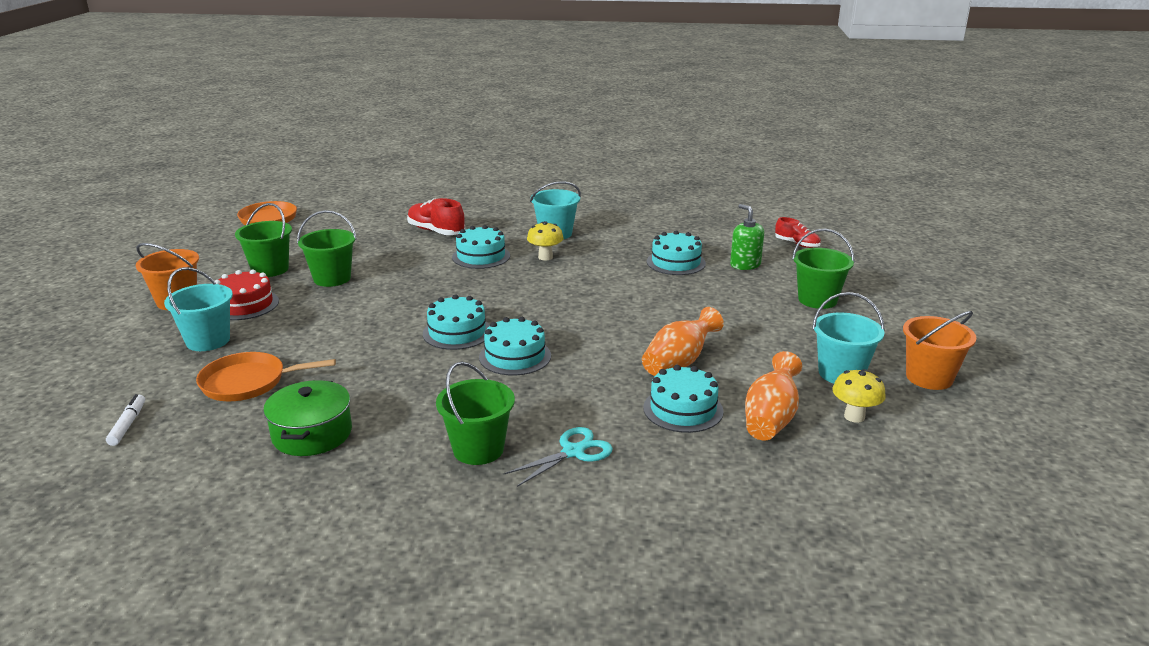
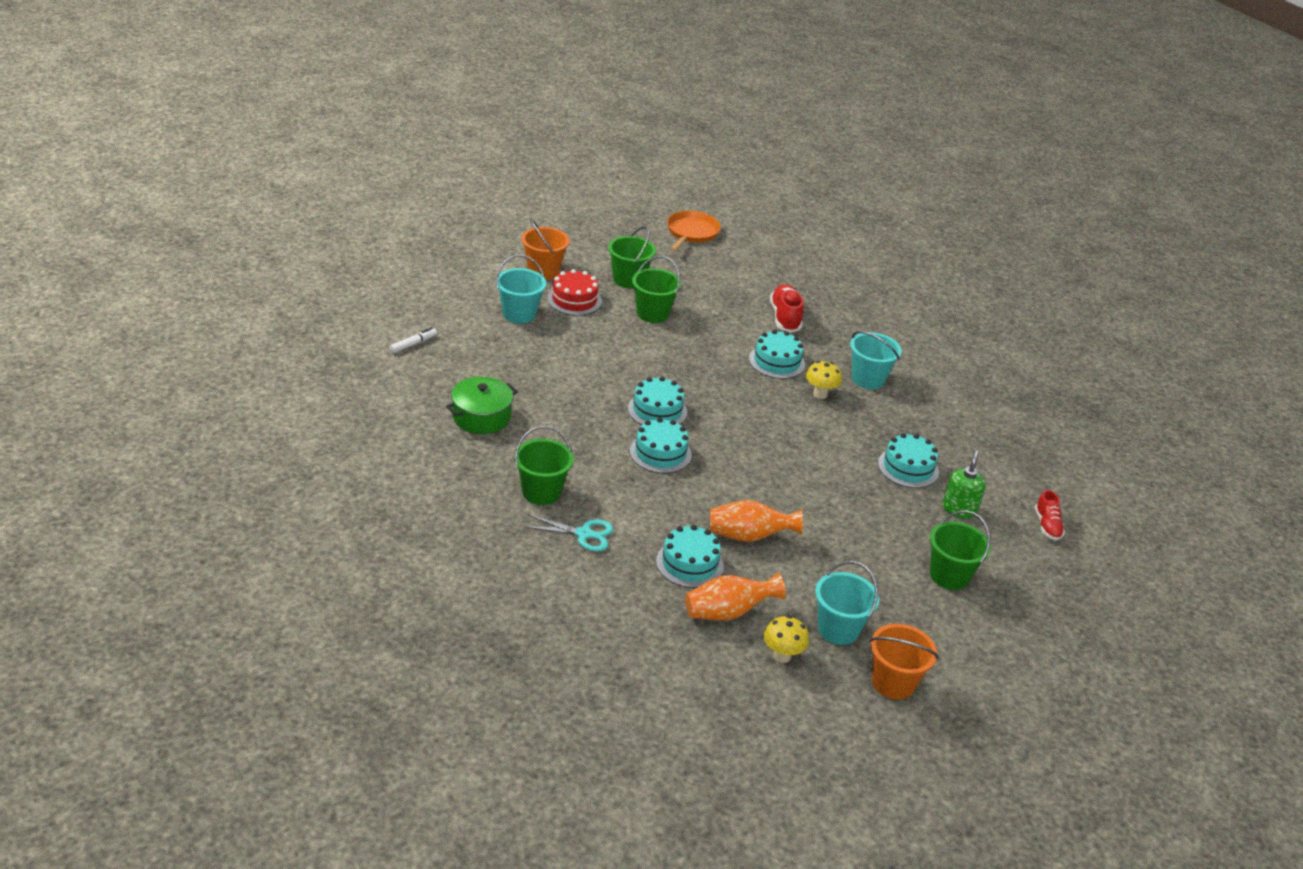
camera: 45 degrees right, 10 degrees up
orange pan [196,352,336,401] -> none

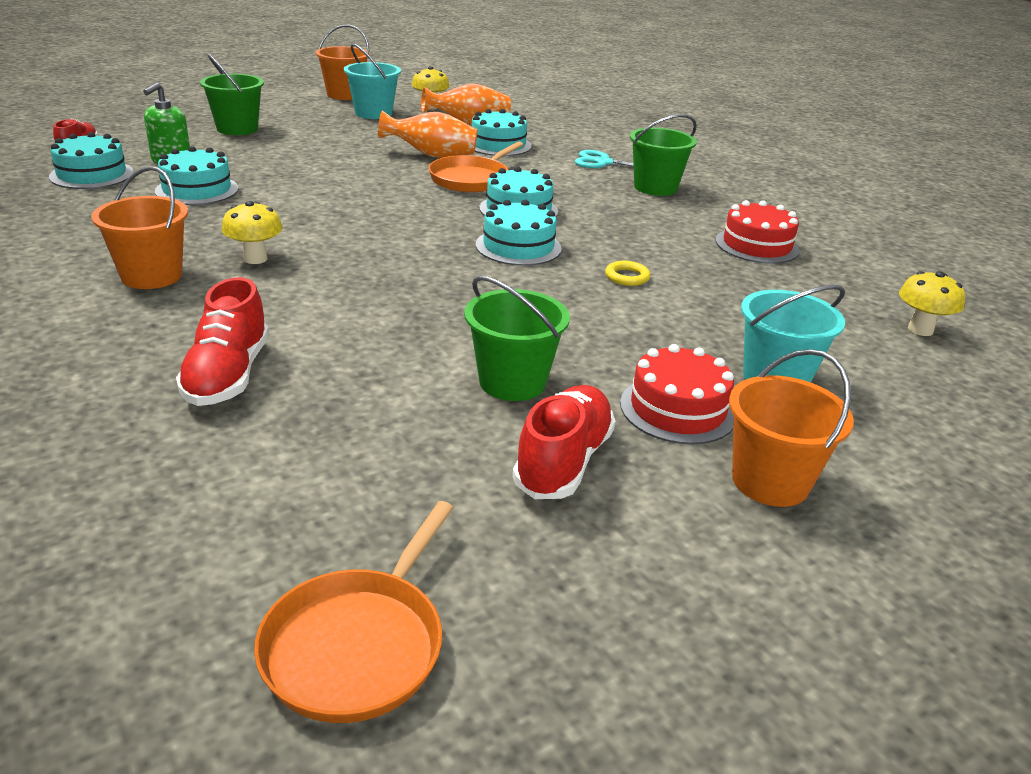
camera: 175 degrees left, 5 degrees down
white marker [390,327,437,353] -> yellow mushroom [899,271,965,336]
green pot [446,377,518,434] -> red cake [716,200,800,264]
green bucket [608,227,656,289] -> red shoe [513,385,615,499]
turquoise cake [749,330,805,379] -> turquoise cake moved to [49,132,134,189]
turquoise bucket [850,331,902,389] -> orange bucket [91,166,188,289]
none -> orange pan [428,141,523,192]
none -> yellow ring [605,261,650,286]

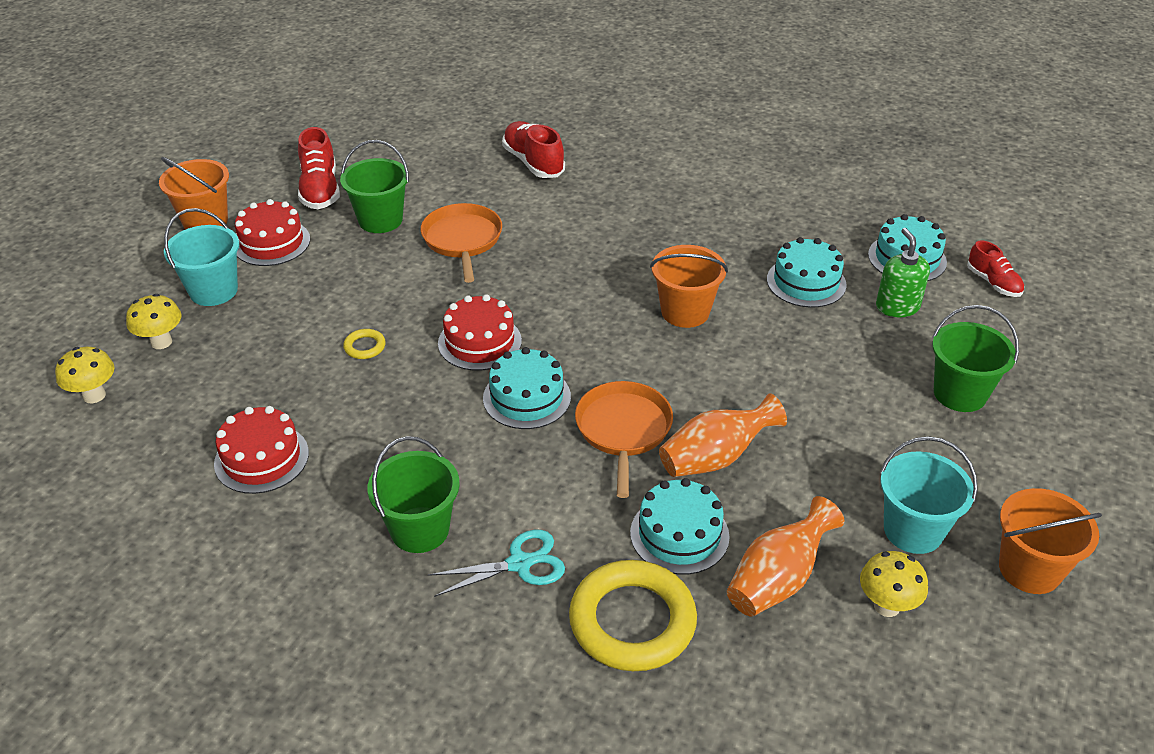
camera: 150 degrees right, 10 degrees up
orange bucket [91,166,188,289] -> orange bucket moved to [650,245,728,328]
yellow mushroom [222,201,283,264] -> yellow mushroom moved to [126,294,181,349]
orange pan [254,501,453,723] -> orange pan moved to [421,203,502,283]
turquoise cake [476,200,562,266] -> red cake [438,294,522,371]
none -> yellow ring [569,560,697,671]

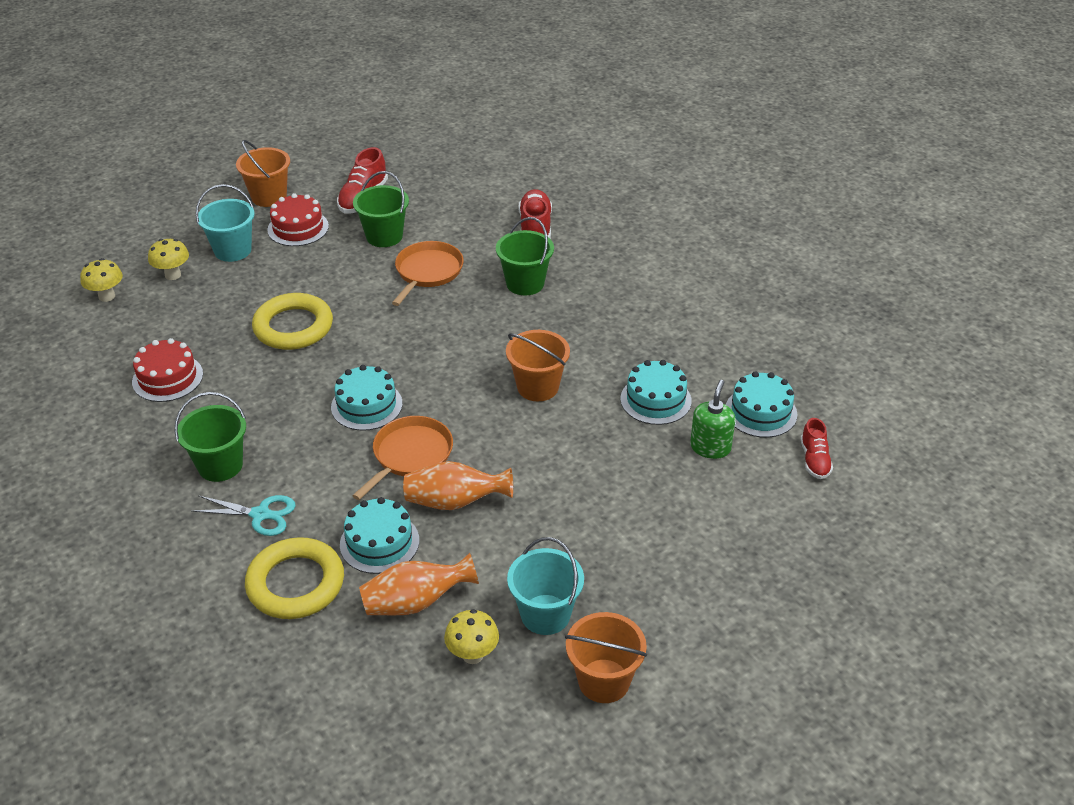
camera: 30 degrees right, 0 degrees up
yellow ring [343,329,386,359] -> yellow ring [252,293,333,350], size x2.41
red cake [438,294,522,371] -> none
green bucket [932,305,1019,412] -> green bucket moved to [496,217,554,295]

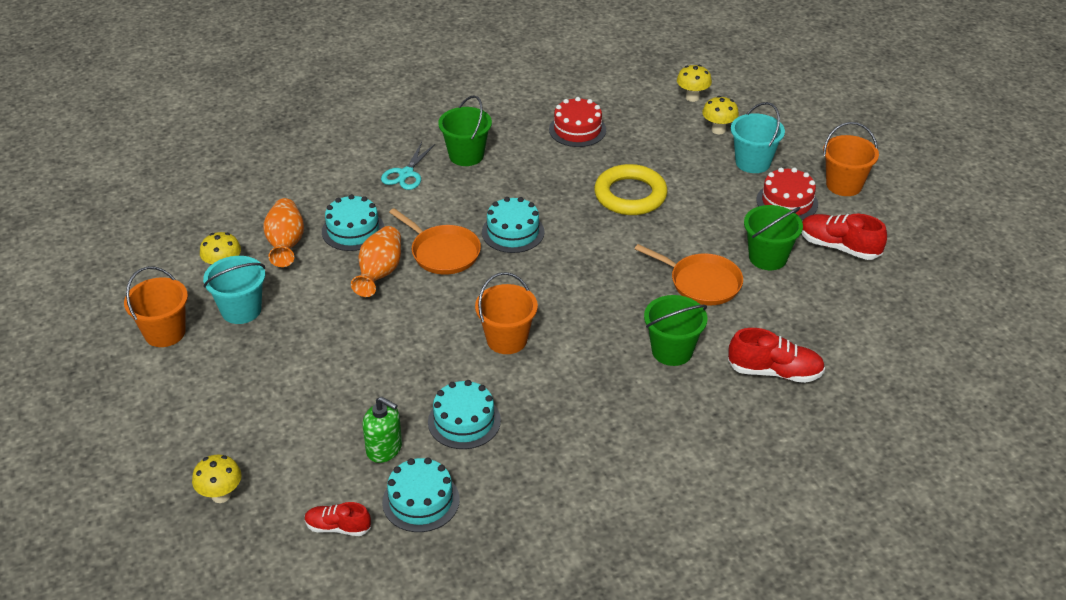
camera: 100 degrees right, 0 degrees up
yellow ring [245,537,344,619] -> none
none -> yellow mushroom [192,454,242,503]

